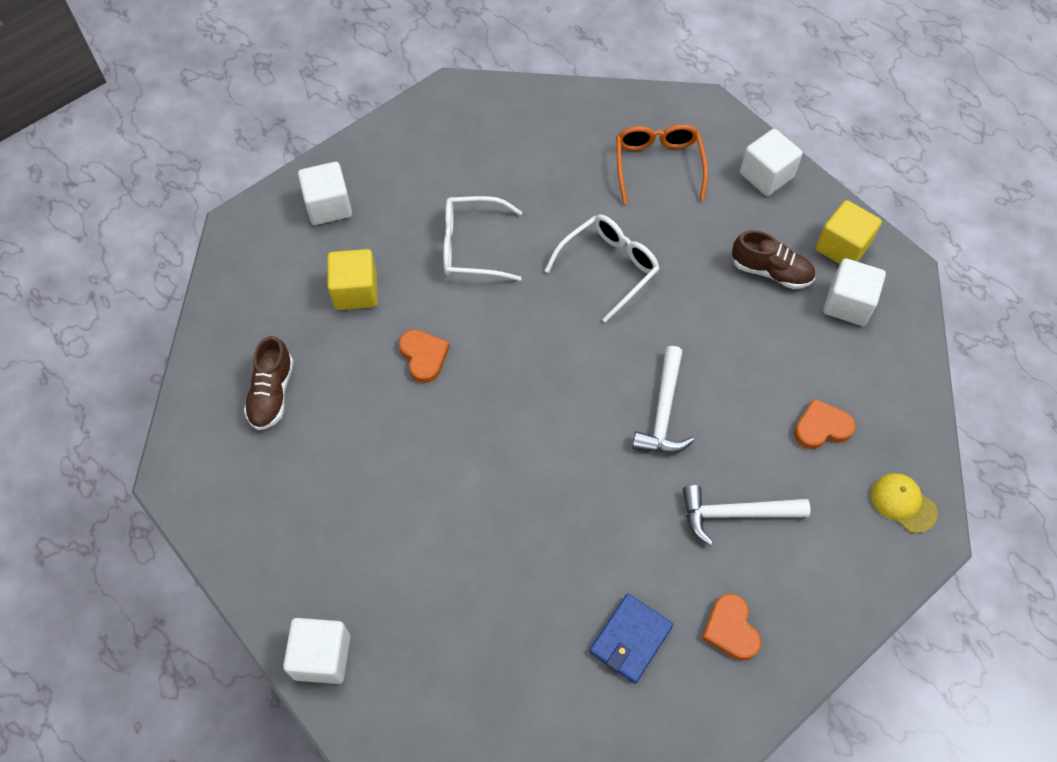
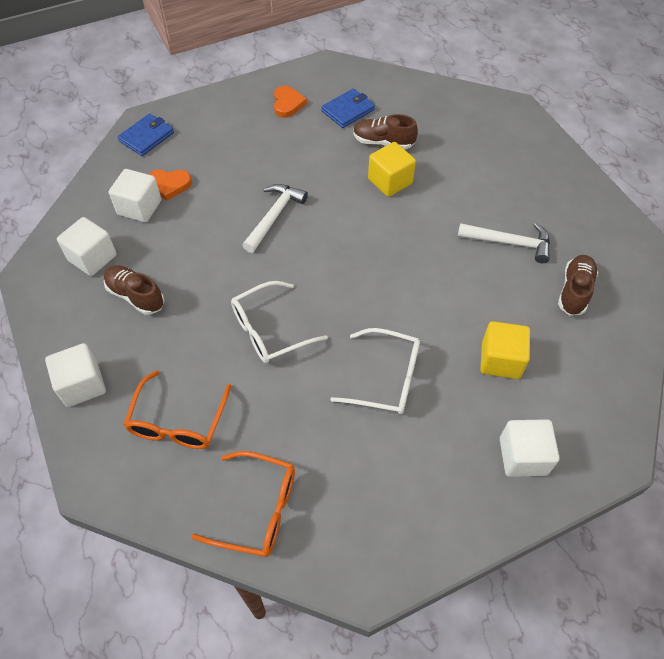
camera: 165 degrees left, 5 degrees down
white cube [283,618,350,684] -> white cube moved to [109,169,161,222]
orange heart [399,330,450,383] -> none
white hammer [683,485,810,546] -> white hammer moved to [458,223,550,263]
yellow cube [816,200,882,264] -> yellow cube moved to [368,142,416,197]
yellow cap [871,473,938,533] -> blue wallet [118,114,174,156]
none -> orange glasses [192,451,295,557]
none -> brown shoe [353,114,418,149]

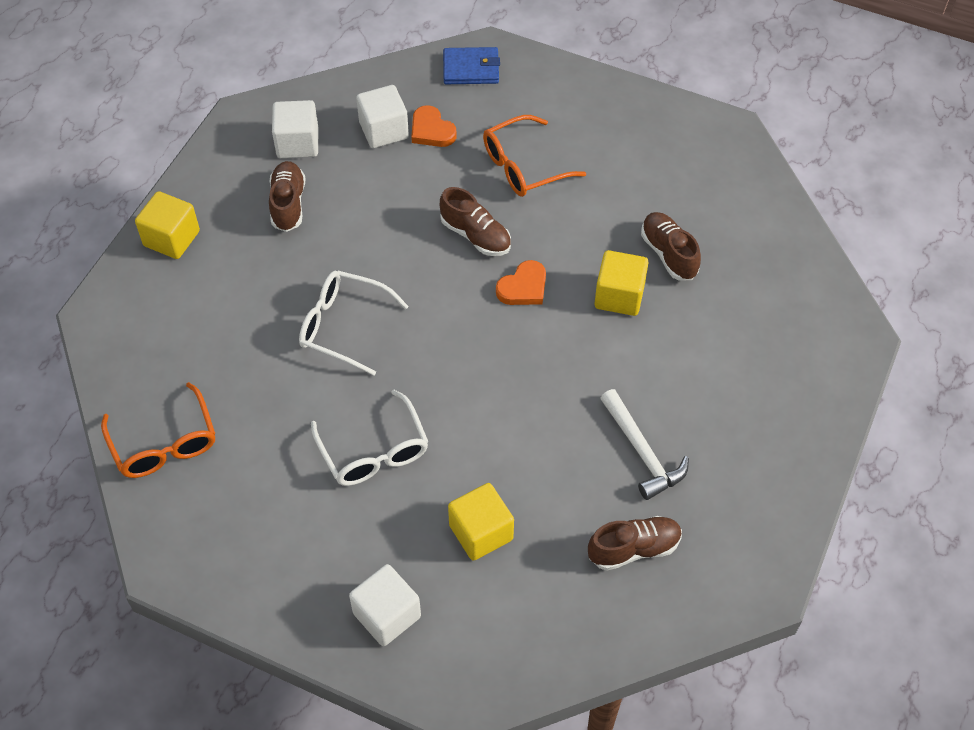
camera: 50 degrees right, 0 degrees up
white cube [45,343,106,407] -> yellow cube [135,191,200,259]
orange glasses [123,370,231,449] -> orange glasses moved to [483,115,586,197]
white hammer [242,184,308,253] -> brown shoe [440,187,511,256]
orange heart [274,86,307,118] -> orange heart moved to [496,260,546,305]
blue wallet [321,88,375,128] -> none

